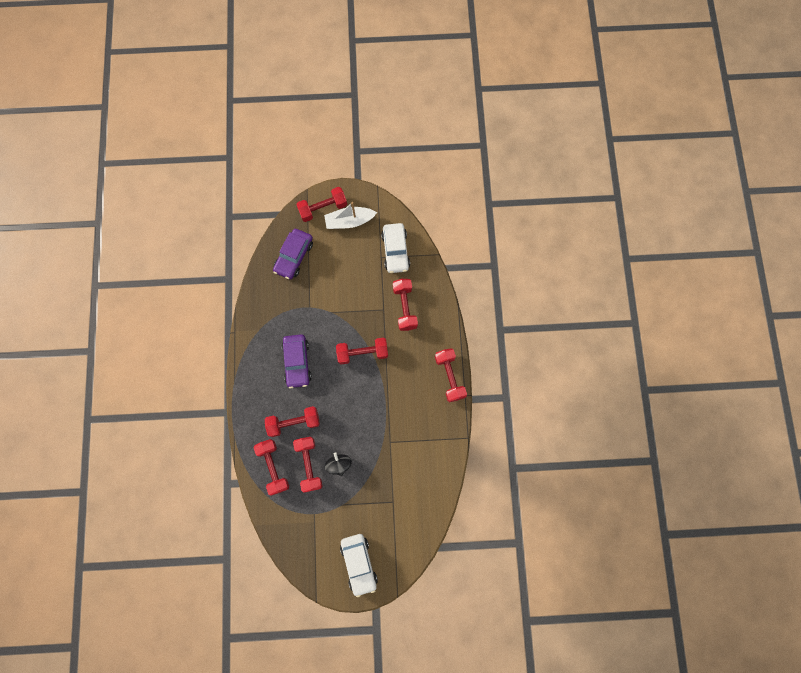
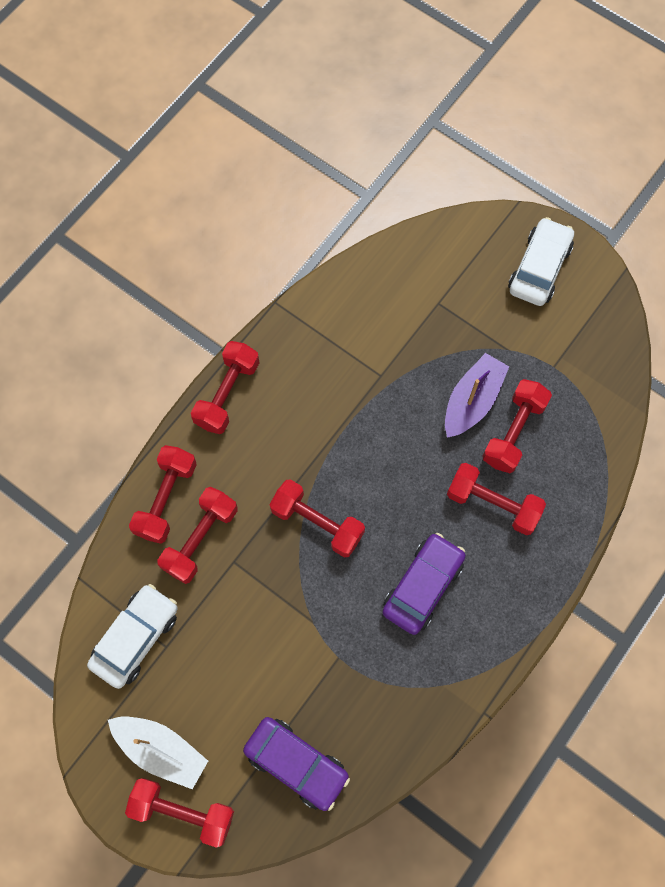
camera: 140 degrees left, 5 degrees down
red dumbbell [254,439,289,496] -> red dumbbell moved to [129,445,197,544]
purple car [273,229,313,279] -> purple car turned 60 degrees clockwise [243,717,350,811]
black spinning top [325,452,352,476] -> purple boat [445,353,509,438]

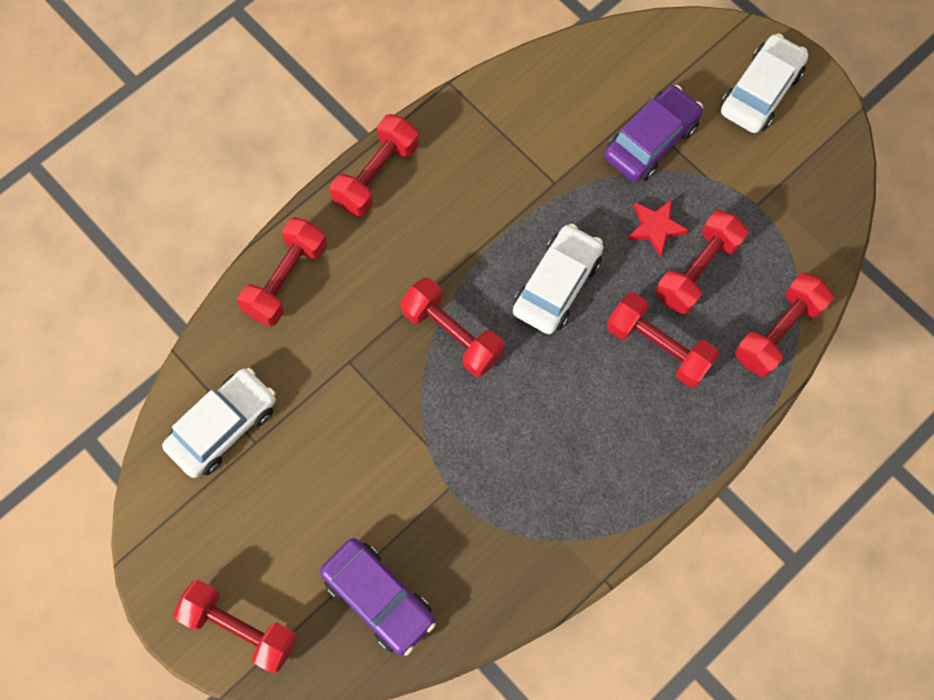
camera: 10 degrees right, 0 degrees up
white boat [108,717,208,789] -> none
red dumbbell [157,487,238,584] -> red dumbbell moved to [735,273,834,377]
purple car [382,533,466,635] -> purple car moved to [604,85,703,182]
purple boat [445,353,509,438] -> red star [628,199,689,257]
none -> white car [513,224,603,334]

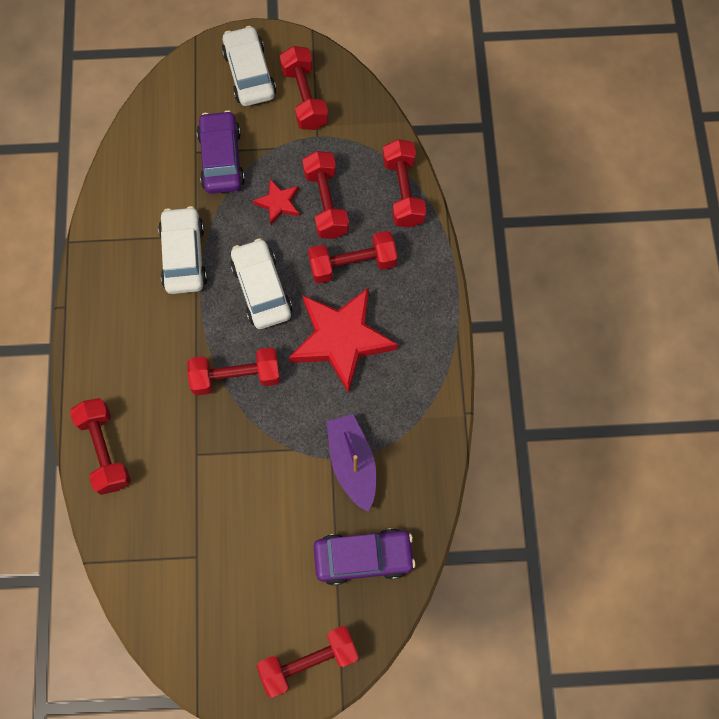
camera: 50 degrees left, 0 degrees up
white car [162,368,276,478] -> white car moved to [158,206,207,294]
red dumbbell [330,114,419,217] -> red dumbbell moved to [280,46,328,130]
none -> red star [289,287,398,394]
none -> purple boat [326,414,376,512]

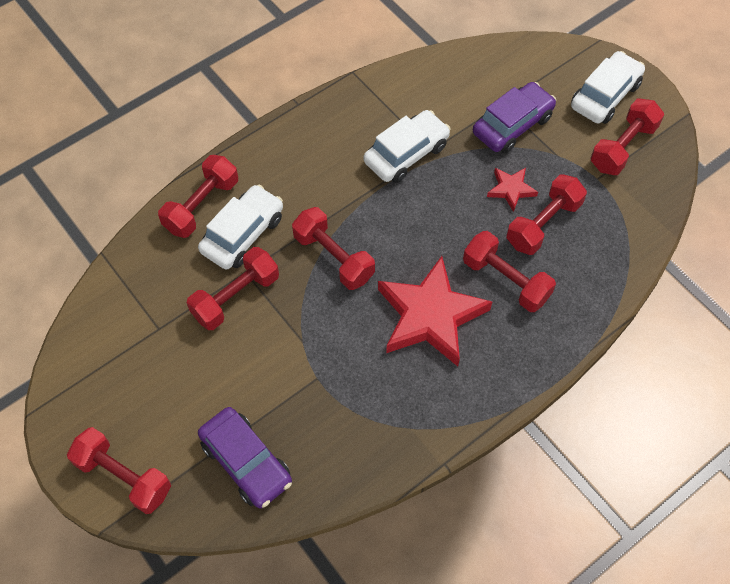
camera: 55 degrees right, 10 degrees down
white car [230,238,292,329] -> white car moved to [198,185,283,270]
purple boat [326,414,376,512] -> none
red dumbbell [383,139,427,228] -> red dumbbell moved to [186,247,279,330]

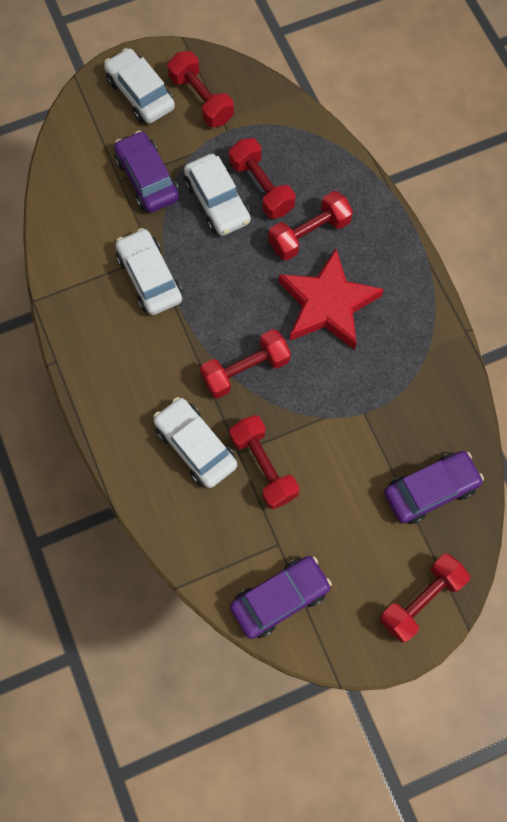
camera: 75 degrees left, 10 degrees up
red dumbbell [158,155,238,238] -> none
red star [487,168,538,212] -> white car [184,154,251,236]
none -> purple car [230,556,332,639]

